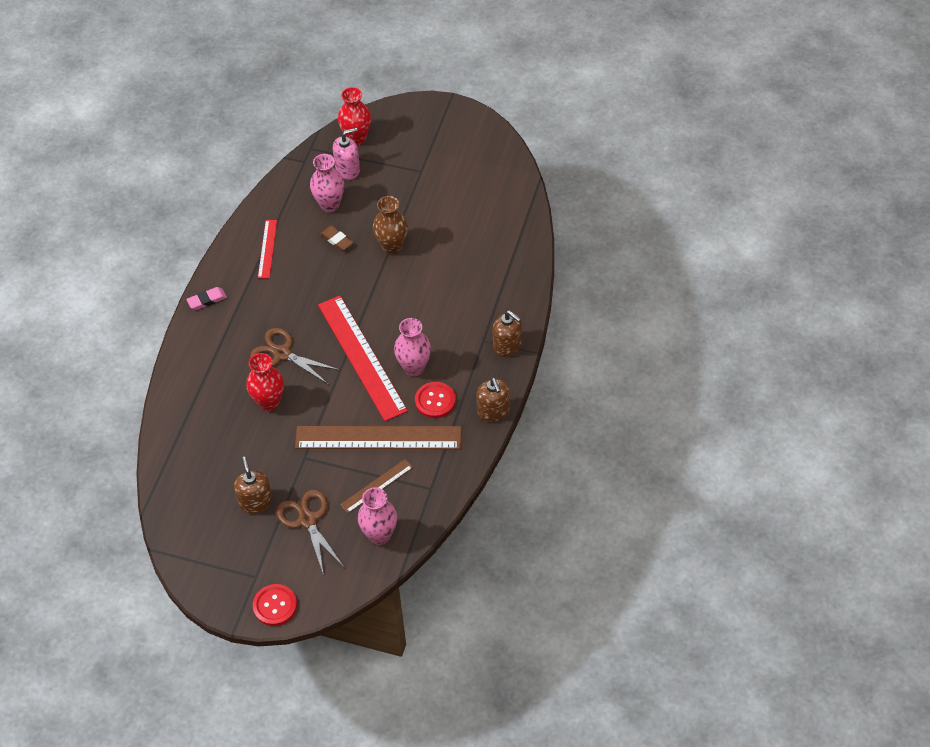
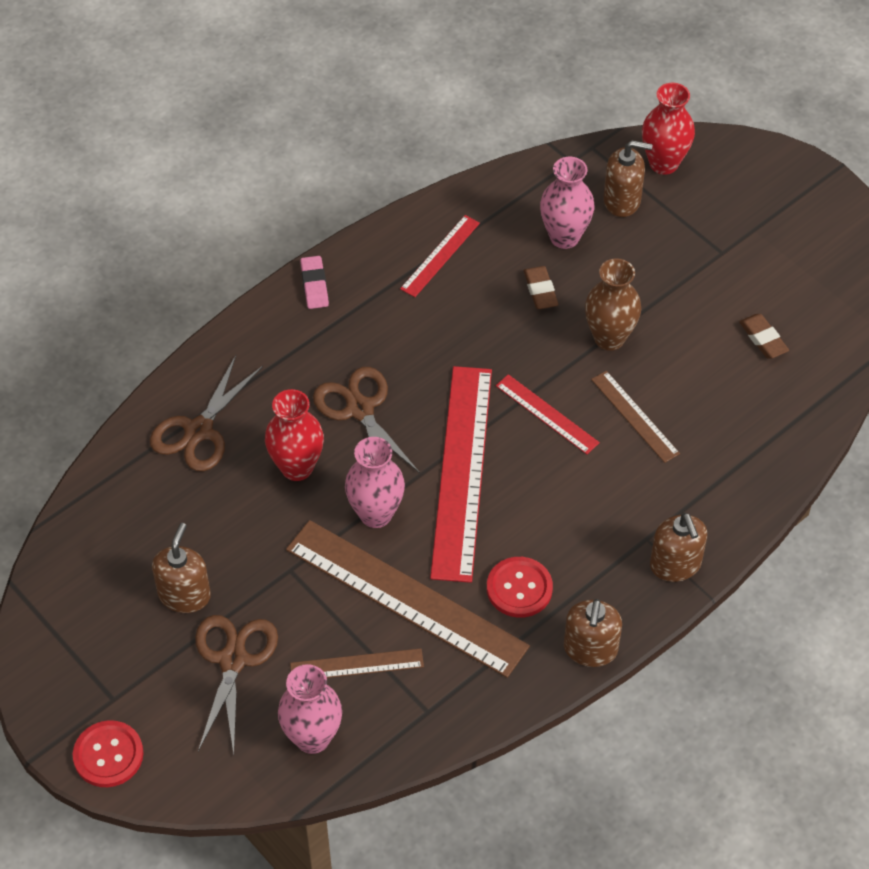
camera: 30 degrees right, 0 degrees up
pink eraser [186,287,227,310] -> pink eraser turned 75 degrees clockwise [300,256,329,309]
pink soap dispenser [333,128,360,180] -> brown soap dispenser [603,140,653,217]
pink vase [394,318,431,376] -> pink vase moved to [345,437,405,528]
none -> brown scissors [150,355,263,471]
none -> red ruler [496,374,600,454]
none -> brown ruler [591,371,680,463]
none -> brown eraser [739,314,789,359]

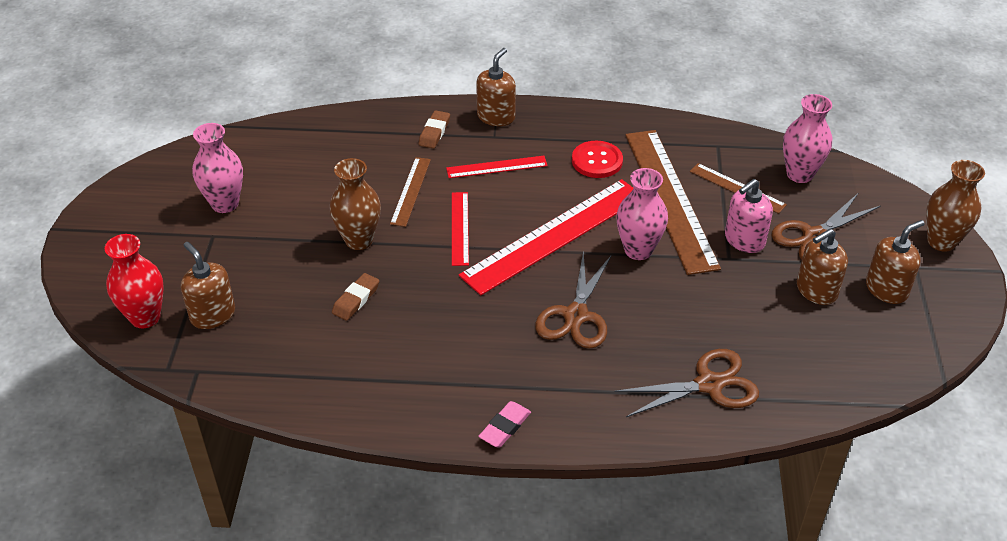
camera: 135 degrees left, 10 degrees down
red button [73,720,144,787] -> brown vase [926,160,985,252]
red vase [265,389,324,481] -> none
red ruler [400,215,480,297] -> red ruler moved to [446,156,548,178]
pink vase [540,157,594,249] -> pink vase moved to [192,123,243,213]
brown soap dispenser [564,599,622,667] -> brown soap dispenser moved to [866,220,925,304]
brown eraser [739,314,789,359] -> brown eraser moved to [419,110,450,149]
none -> pink soap dispenser [725,179,773,253]

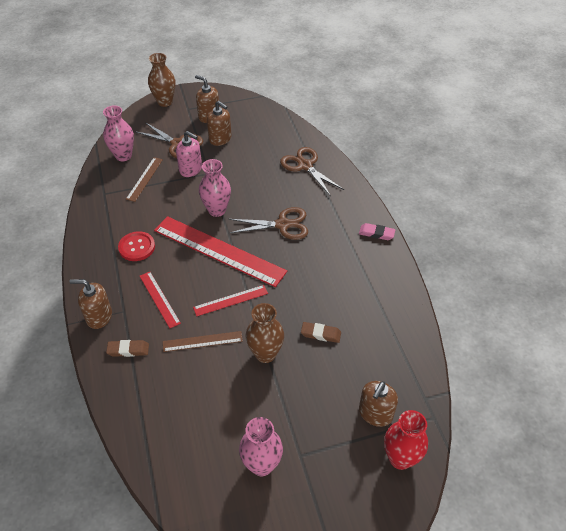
camera: 110 degrees left, 5 degrees up
brown ruler [625,130,721,275] -> none

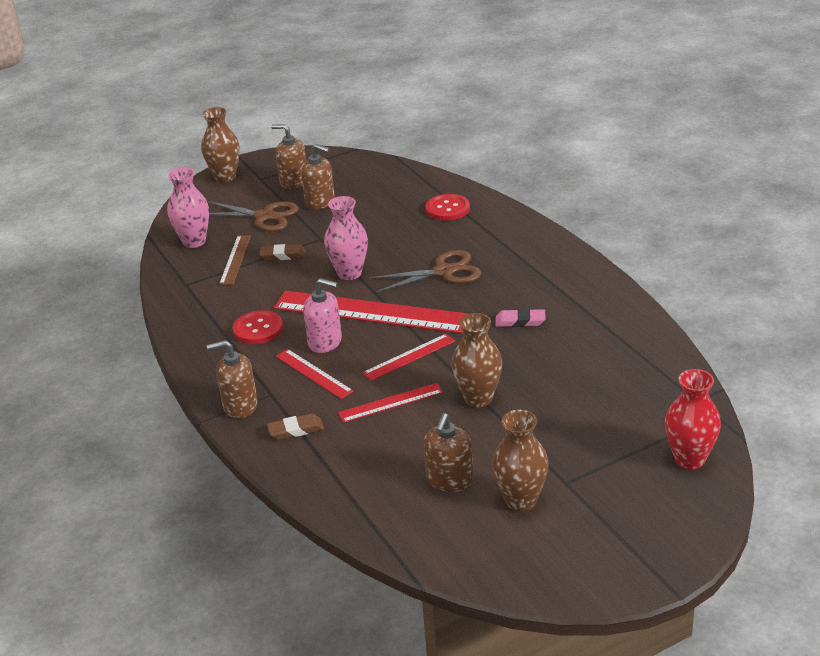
camera: 10 degrees left, 15 degrees down
brown ruler [163,331,243,352] -> red ruler [338,383,443,423]
pink soap dispenser [176,131,202,177] -> pink soap dispenser moved to [303,278,342,353]
pink vase [239,417,283,476] -> brown vase [492,410,549,512]
brown scissors [280,147,344,196] -> red button [425,194,470,221]
brown eraser [301,322,341,343] -> brown eraser moved to [259,244,306,261]
pink eraser [359,223,395,240] -> pink eraser moved to [496,309,546,327]
brown soap dispenser [359,381,398,427] -> brown soap dispenser moved to [424,413,474,492]

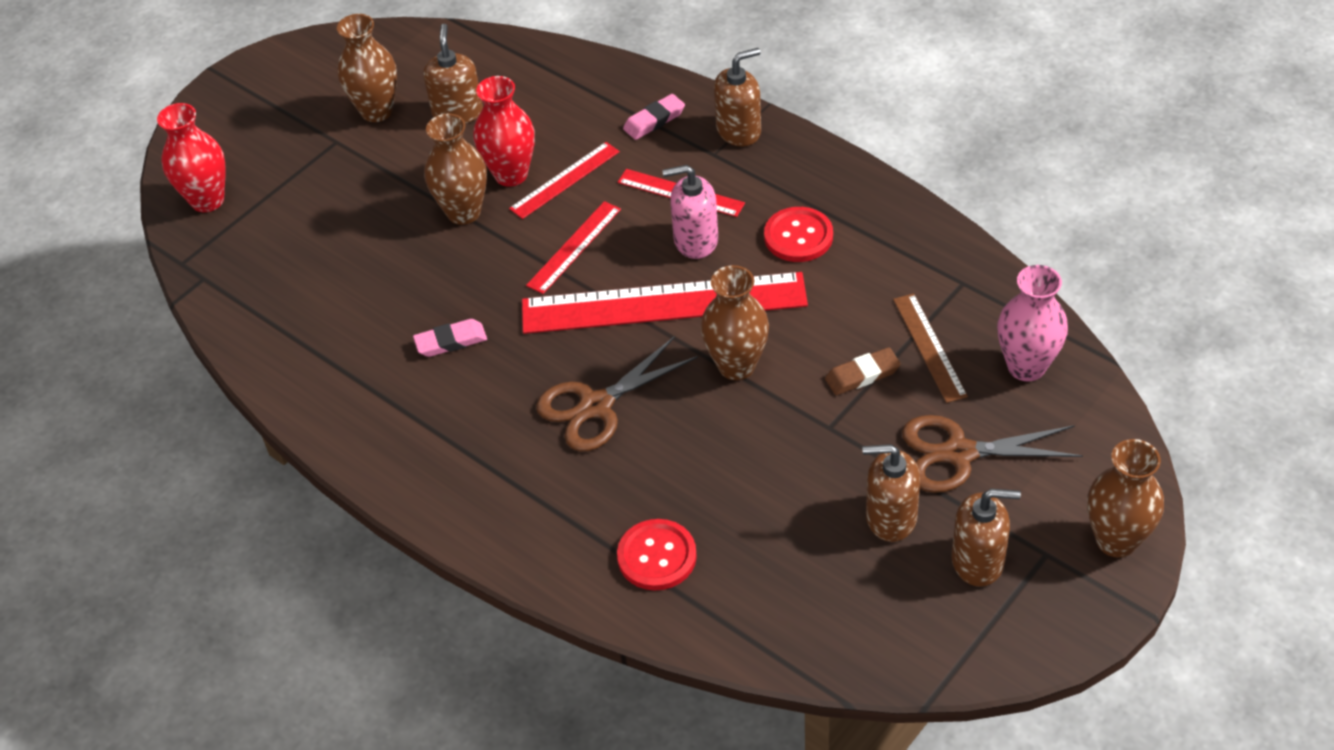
camera: 160 degrees right, 15 degrees up
brown eraser [267,413,324,440] -> pink eraser [623,94,685,140]
pink vase [324,196,368,280] -> brown vase [701,265,769,380]
none -> red vase [474,76,535,187]

